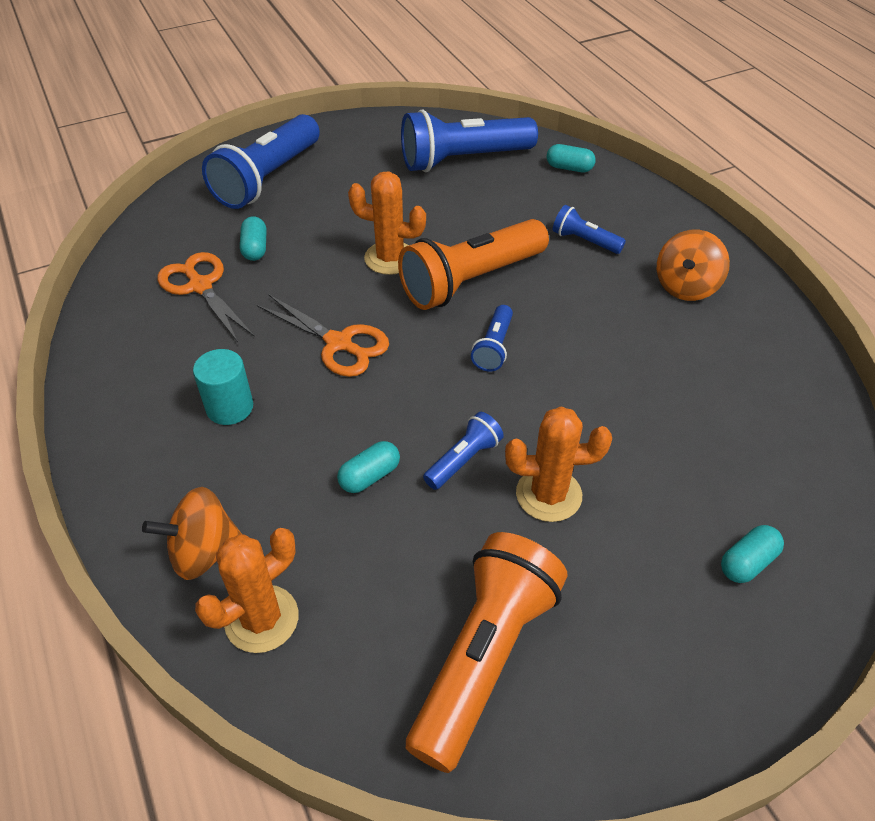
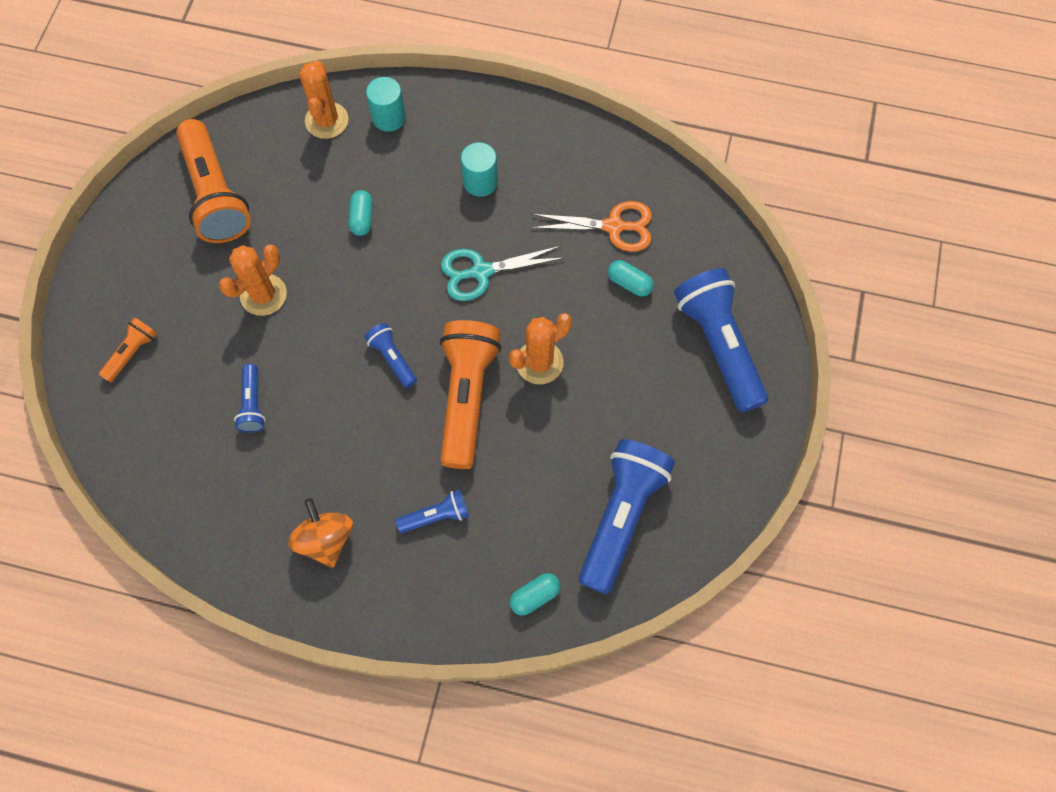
camera: 130 degrees right, 20 degrees up
orange spinning top [142,487,242,580] -> turquoise cylinder [366,77,406,132]
orange scissors [257,294,389,377] -> turquoise scissors [441,246,564,301]
blue flashlight [423,412,504,490] -> blue flashlight moved to [234,364,265,433]
turquoise capsule [721,525,784,583] -> orange flashlight [99,317,157,382]

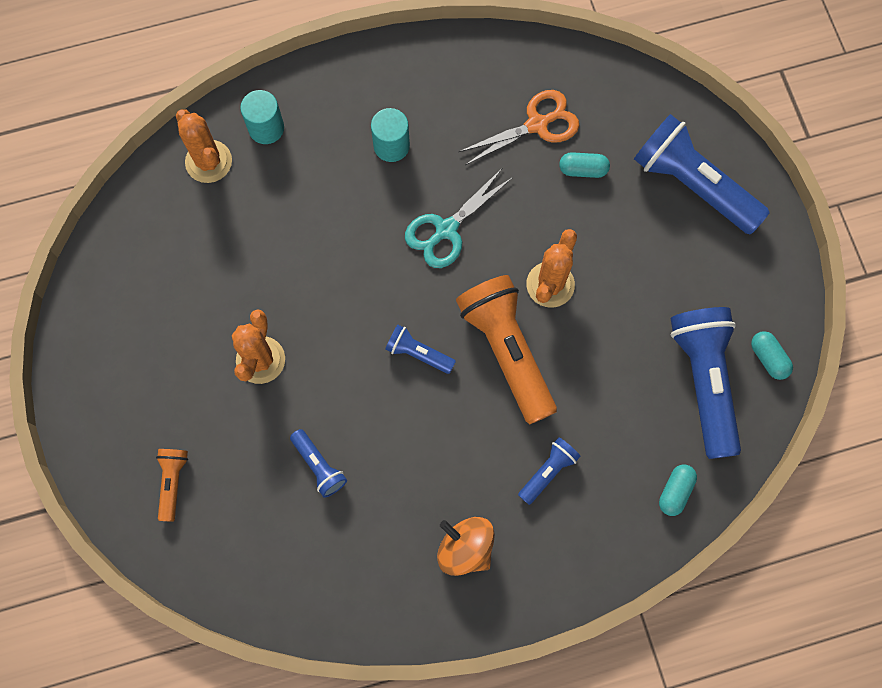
camera: 30 degrees left, 5 degrees up
orange flashlight [176,119,251,243] -> none
turquoise capsule [349,190,373,236] -> turquoise capsule moved to [751,331,793,380]

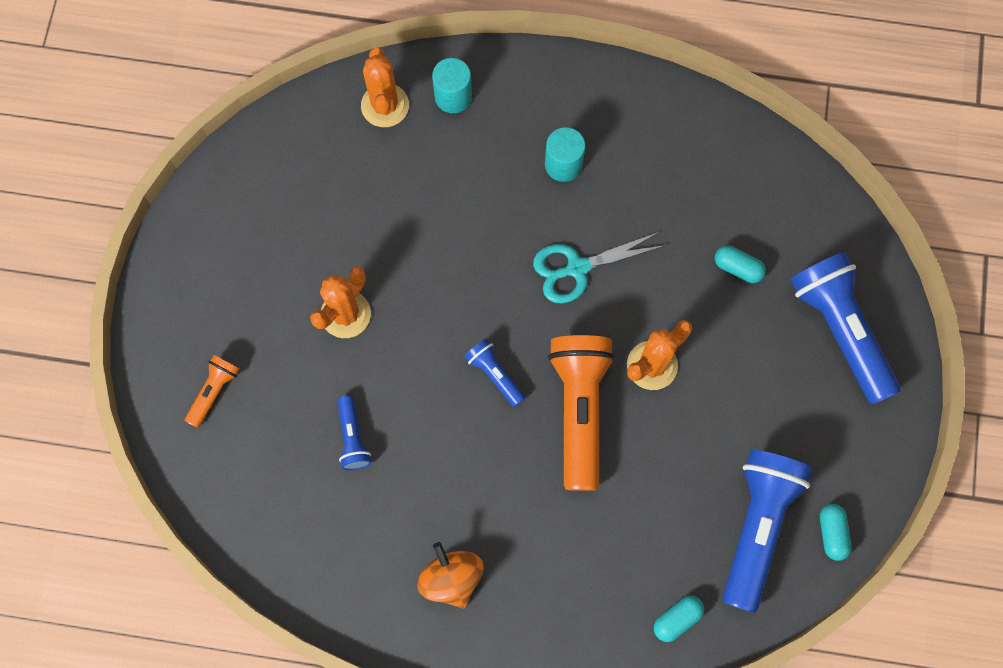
camera: 25 degrees right, 0 degrees up
orange scissors [459,90,579,165] -> none
blue flashlight [518,437,581,505] -> none

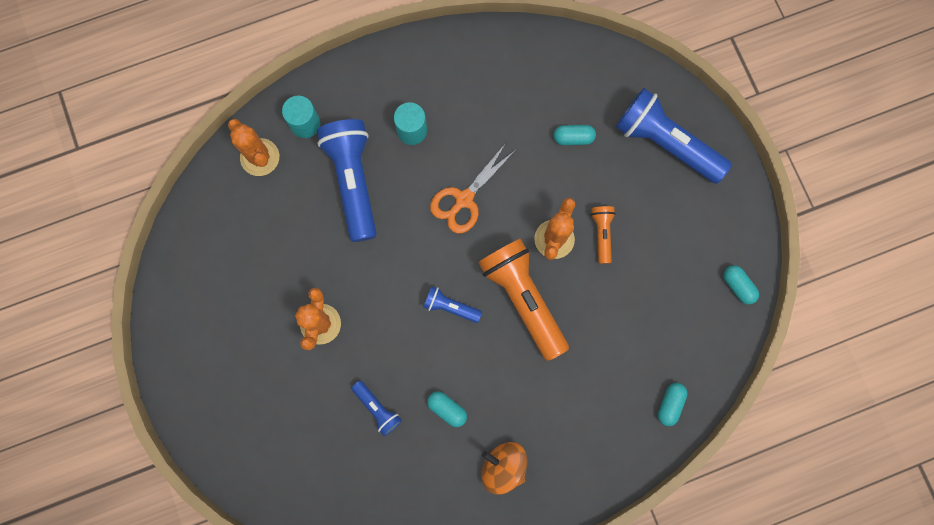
camera: 30 degrees left, 5 degrees up
orange flashlight [185,355,240,428] -> orange flashlight moved to [591,206,616,264]
turquoise scissors [533,232,666,304] -> orange scissors [430,143,515,234]
blue flashlight [723,450,812,613] -> blue flashlight moved to [317,119,377,242]
none -> turquoise capsule [427,391,467,427]

